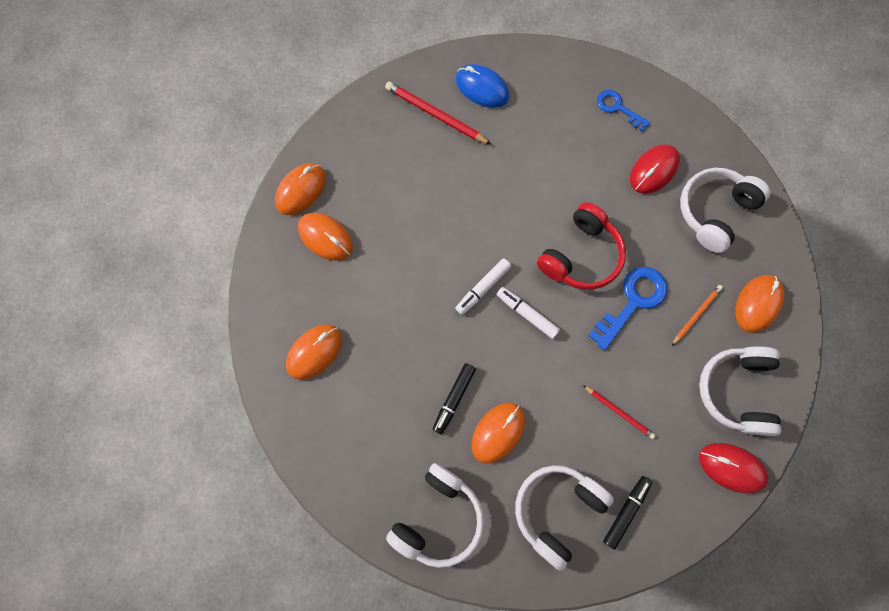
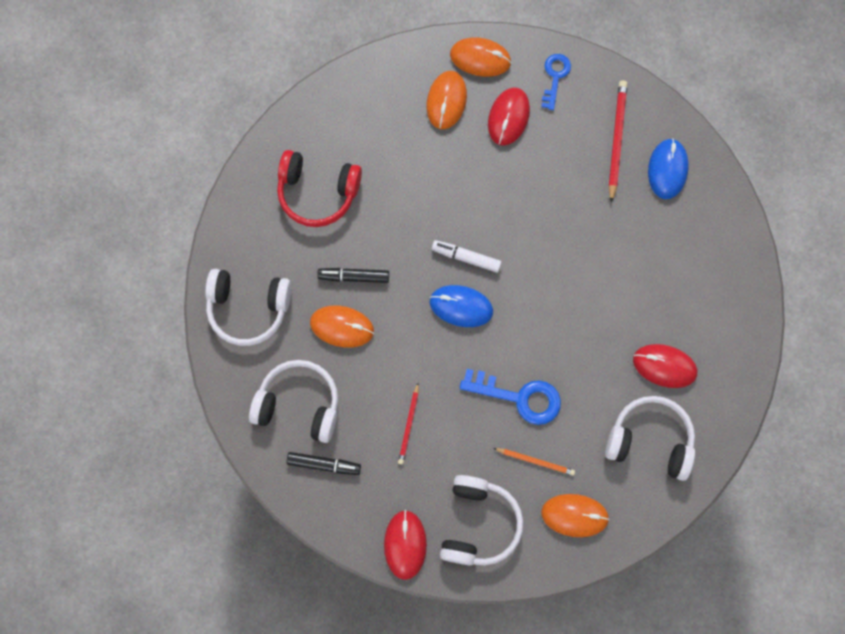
camera: 65 degrees right, 0 degrees up
orange mouse [286,324,342,380] -> none
white marker [497,287,560,339] -> blue mouse [429,285,493,327]
red headphones [537,202,626,290] -> red headphones moved to [277,150,362,227]
blue key [597,90,650,132] -> blue key moved to [541,54,571,110]
white headphones [699,346,781,436] -> white headphones turned 120 degrees clockwise [440,475,523,566]
none -> red mouse [488,87,530,146]

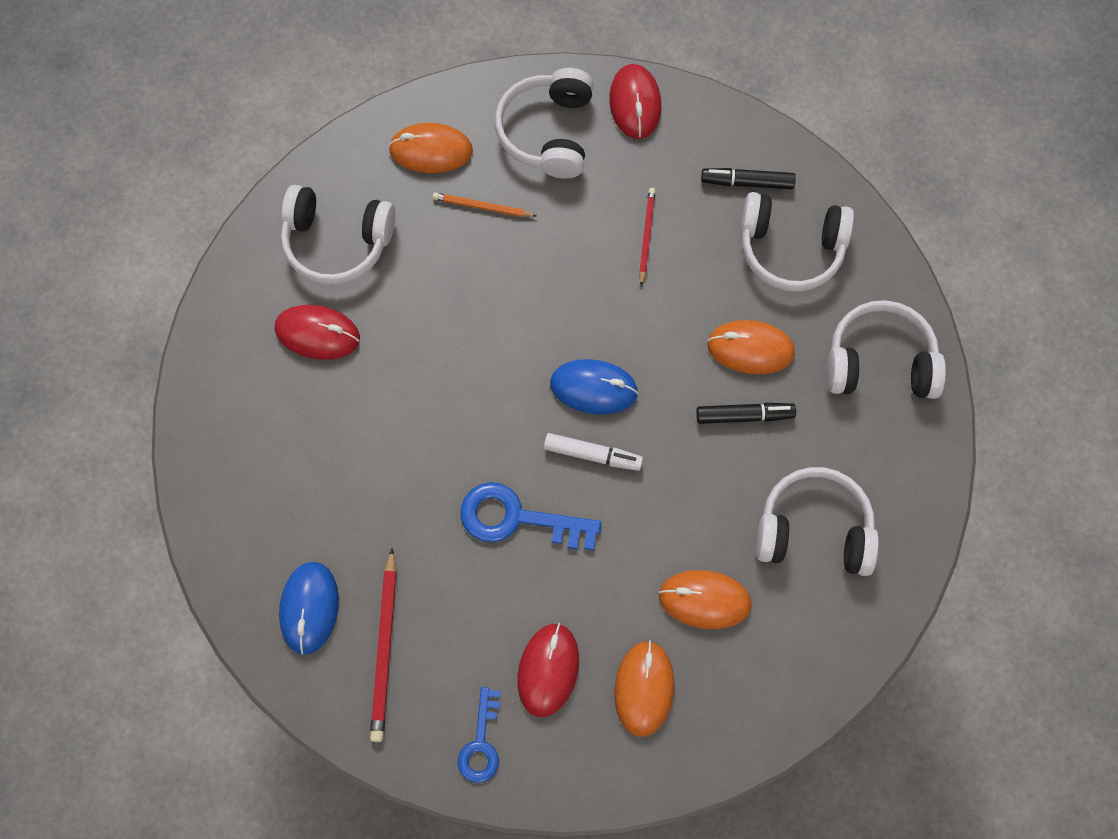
camera: 175 degrees right, 5 degrees down
red headphones [277,150,362,227] -> white headphones [756,467,879,576]
orange mouse [450,37,511,77] -> orange mouse moved to [659,570,752,629]
blue key [460,369,561,425] -> blue key moved to [461,482,601,550]

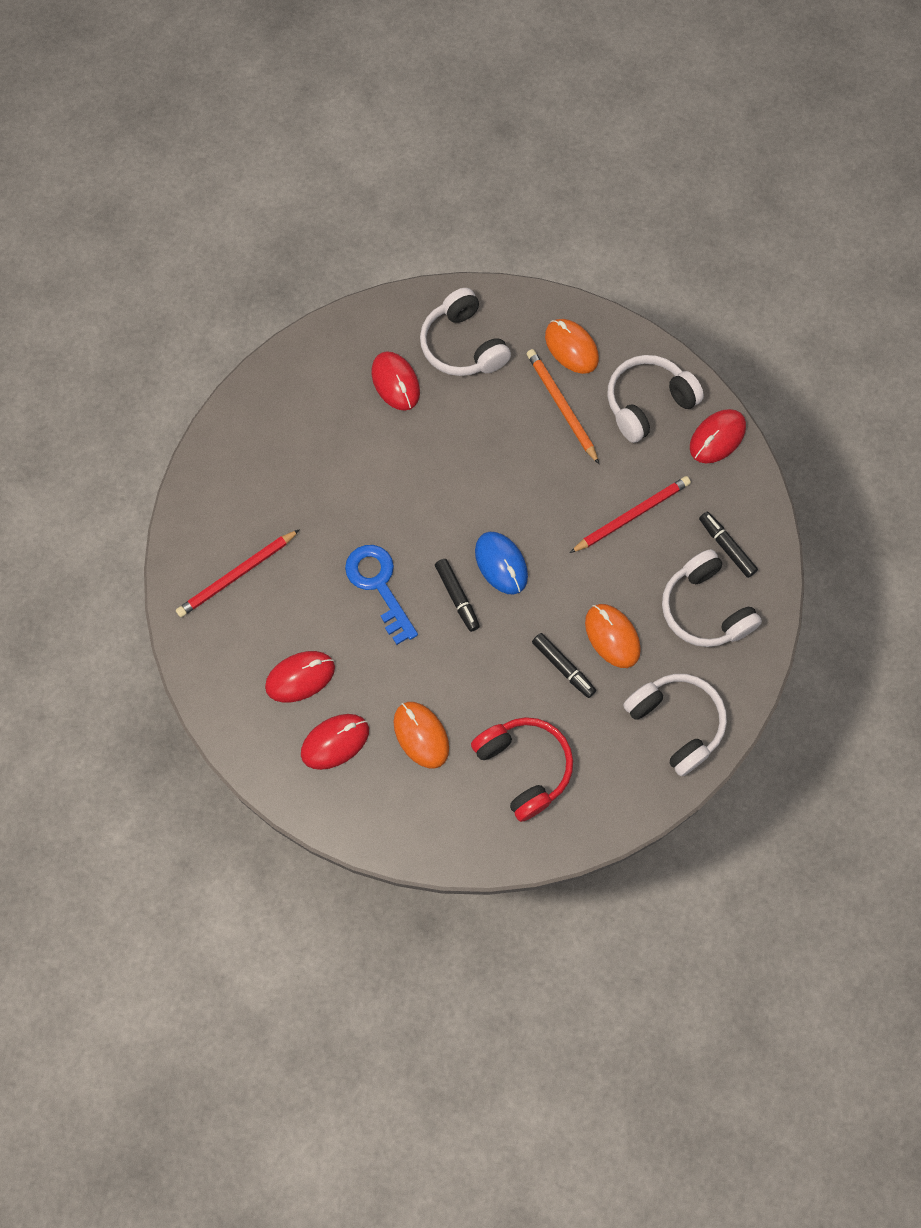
camera: 50 degrees right, 0 degrees up
blue mouse [279,562,339,655] -> none
orange pencil [432,193,537,217] -> orange pencil [527,349,599,464], size x1.63
blue key [458,687,500,783] -> none
white marker [544,433,643,471] -> black marker [435,559,480,632]
orange mouse [614,640,674,737] -> red mouse [301,714,369,770]
red pencil [639,188,656,286] -> red pencil [570,476,691,553], size x1.63
white headphones [756,467,879,576] -> red headphones [471,717,573,822]

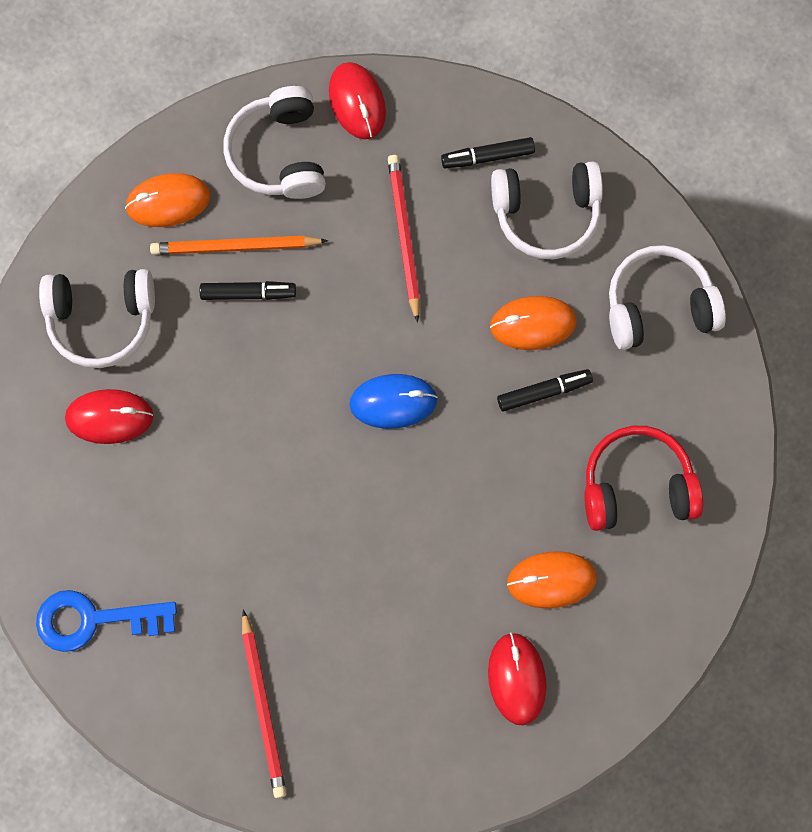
camera: 65 degrees left, 5 degrees up
red mouse [265,651,335,703] -> none
blue key [345,545,418,645] -> blue key moved to [36,590,177,652]
black marker [435,559,480,632] -> black marker moved to [200,281,296,300]

